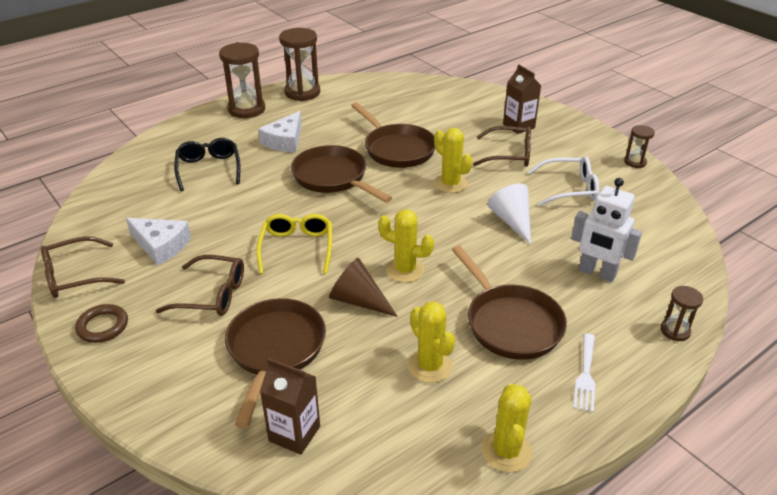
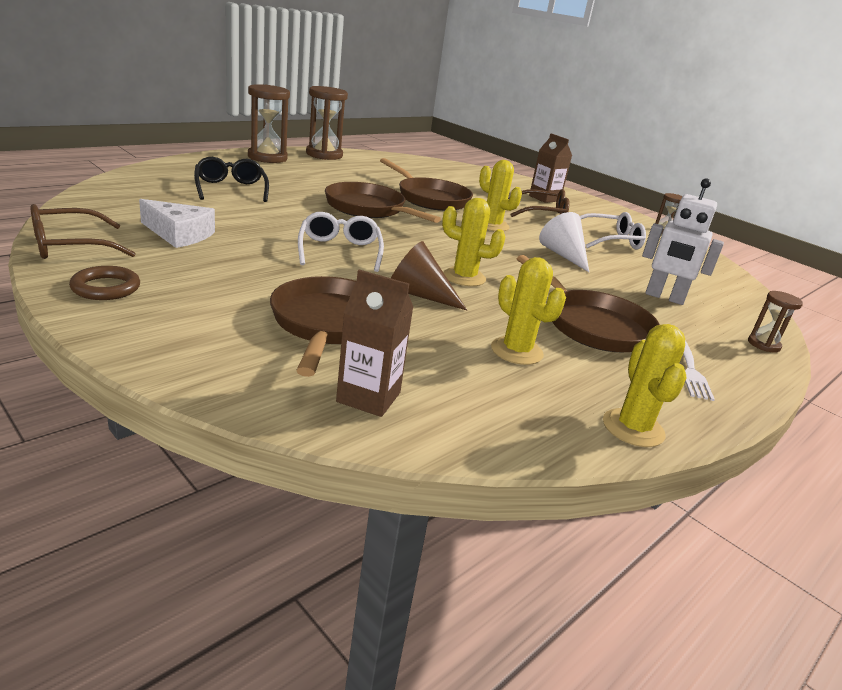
camera: 10 degrees left, 10 degrees down
brown glasses [156,255,244,316] -> none
yellow glasses [257,214,332,274] -> white glasses [298,212,384,272]
white cheese [258,111,302,152] -> none

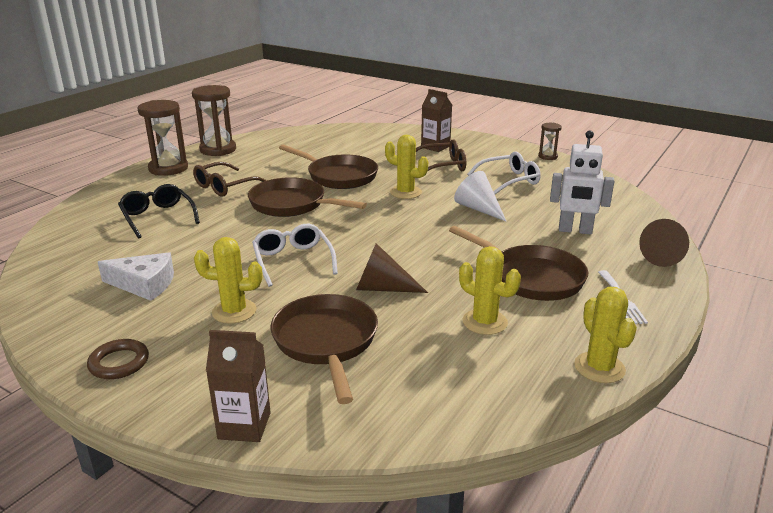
camera: 10 degrees left, 0 degrees up
brown glasses [30,204,136,259] -> brown glasses moved to [193,162,267,197]
brown carton [336,270,413,417] -> brown carton moved to [206,330,271,442]
yellow cactus [442,198,505,286] -> yellow cactus moved to [194,237,263,324]
brown hourglass [748,291,803,353] -> brown cone [639,219,689,267]

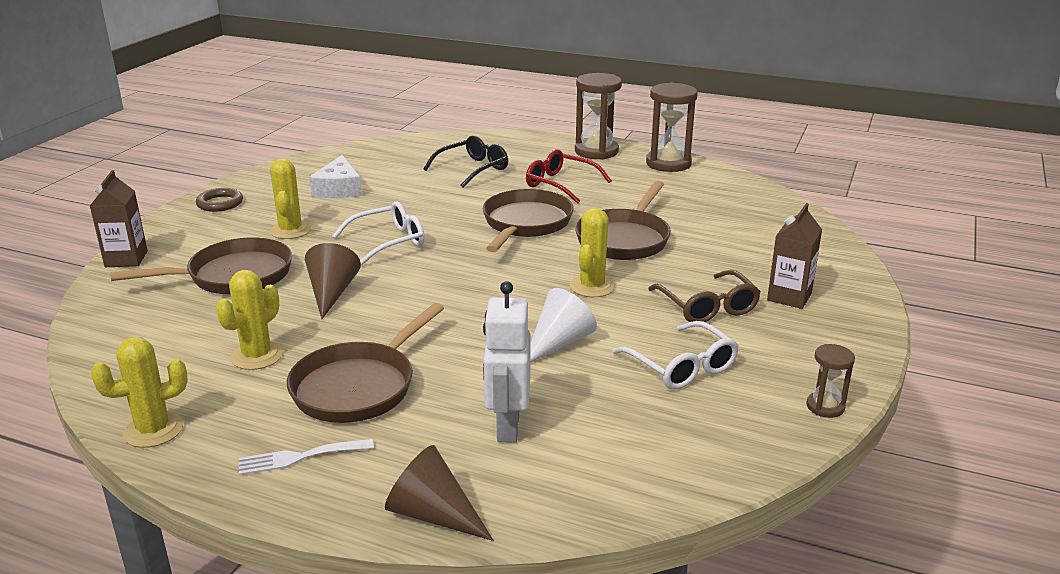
camera: 80 degrees right, 0 degrees up
brown glasses [193,162,267,197] -> red glasses [526,149,612,204]

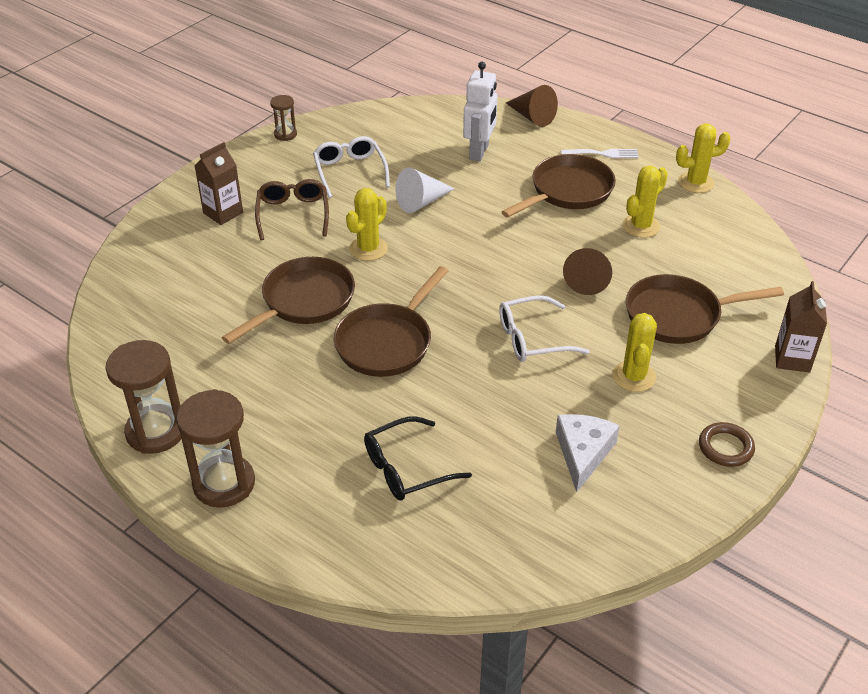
camera: 165 degrees left, 15 degrees up
red glasses [526,149,612,204] -> none

